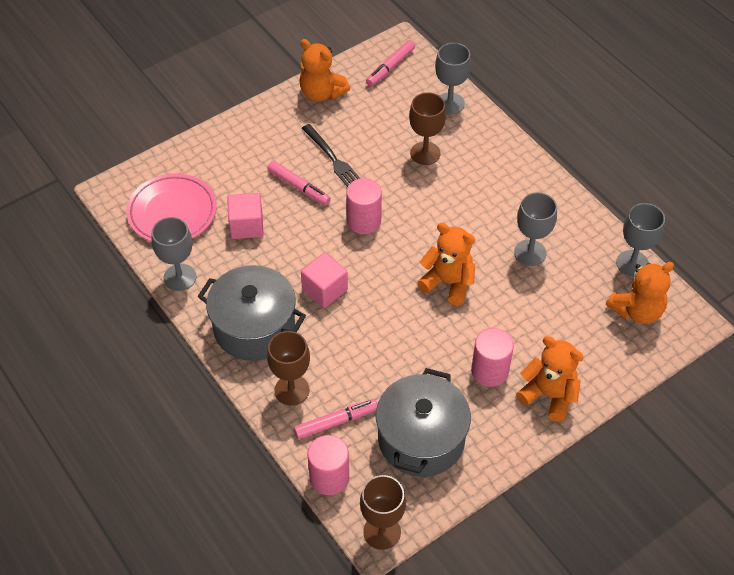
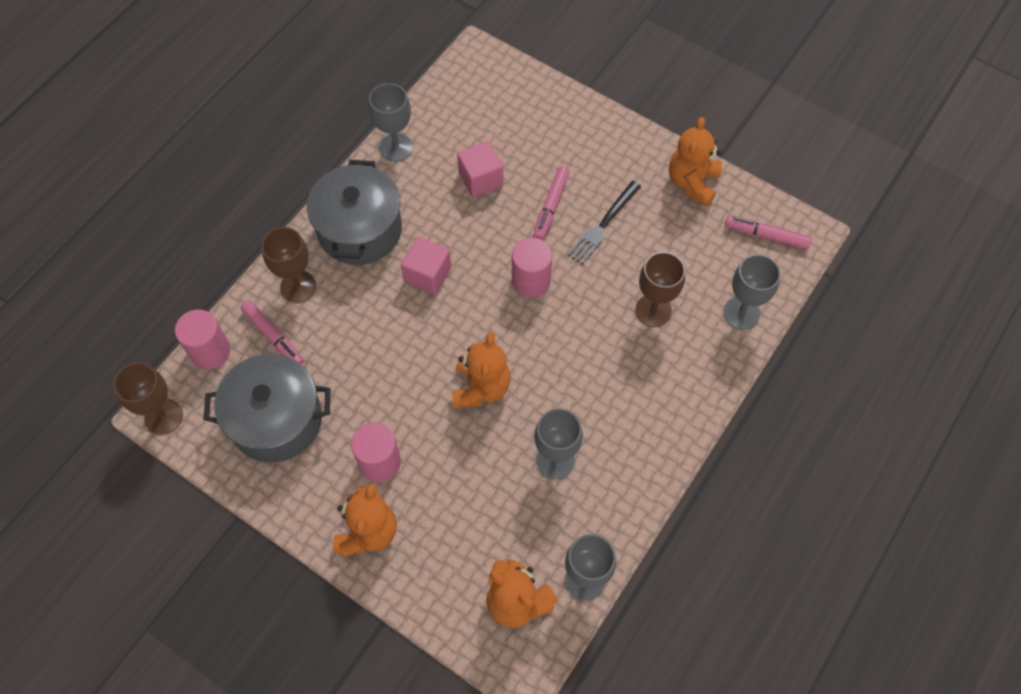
camera: 70 degrees right, 10 degrees up
pink plate [126,173,217,242] -> none

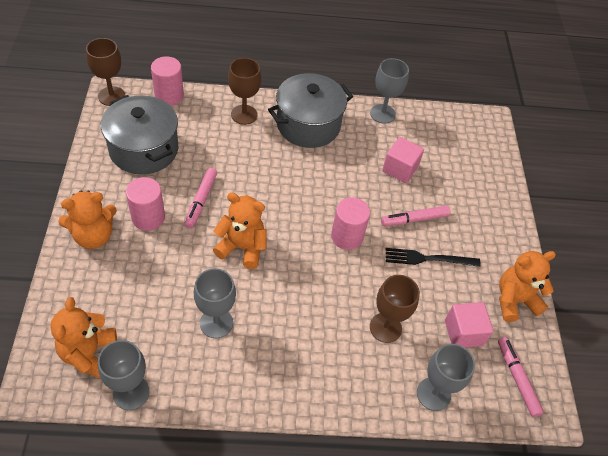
camera: 50 degrees right, 10 degrees down
pink marker [240,300,304,365] -> pink marker moved to [184,168,217,228]
pink cube [401,237,451,295] -> pink cube moved to [445,302,493,348]
orange teddy bear [452,332,510,409] -> orange teddy bear turned 135 degrees counterclockwise [213,193,267,269]

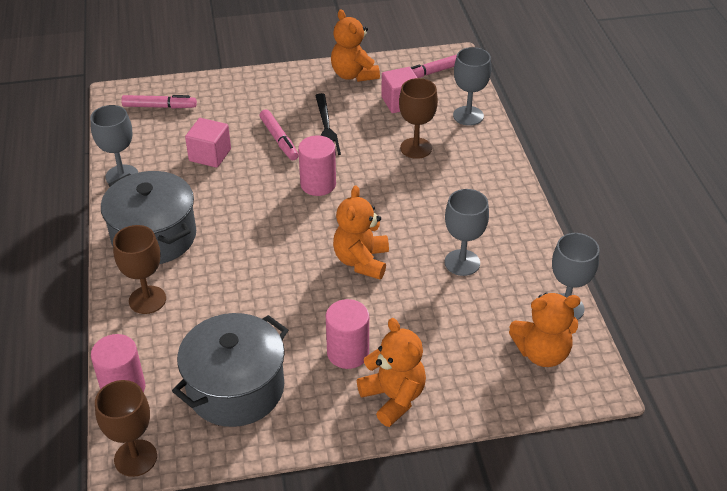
camera: 95 degrees left, 10 degrees down
pink marker [184,168,217,228] -> pink marker moved to [121,95,197,109]

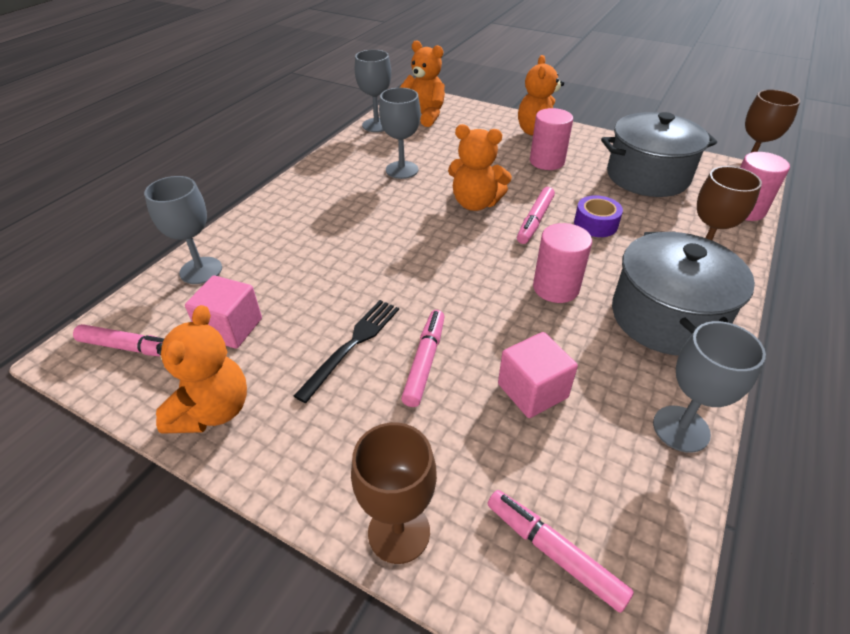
camera: 140 degrees left, 0 degrees up
pink cylinder [298,135,336,196] -> pink cylinder moved to [533,223,592,303]
orange teddy bear [333,185,389,279] -> orange teddy bear turned 60 degrees clockwise [448,124,512,211]
brown goblet [399,78,438,159] -> brown goblet moved to [351,422,437,564]
none -> pink marker [517,187,555,244]
none -> purple tape [574,195,623,237]

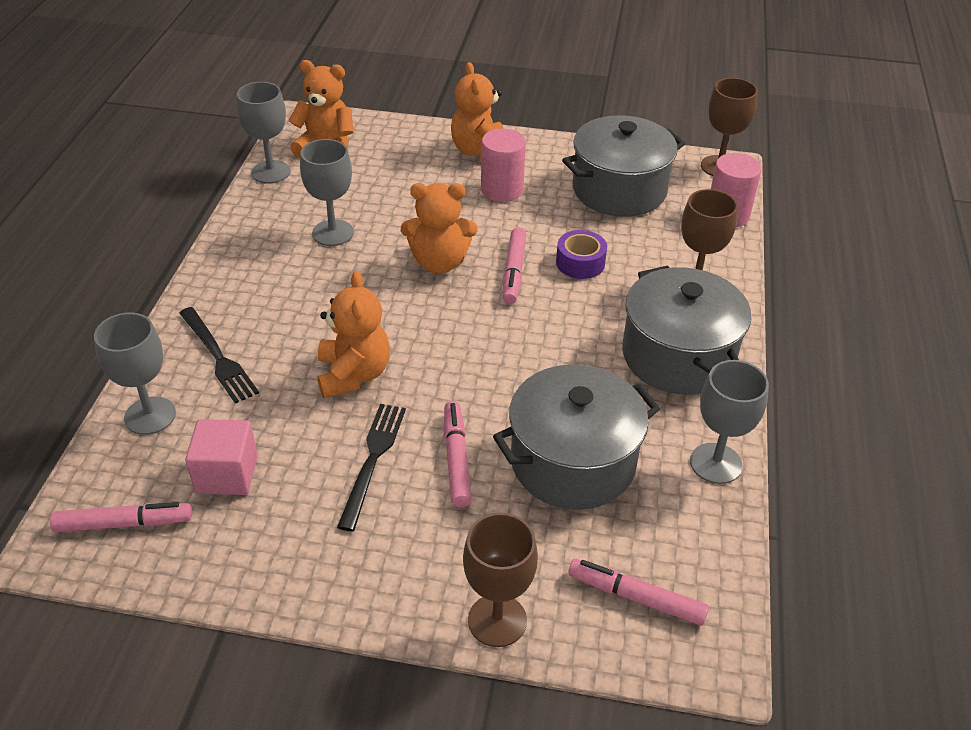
camera: 20 degrees left, 0 degrees up
orange teddy bear [156,305,247,434] -> orange teddy bear moved to [317,271,390,398]
pink cube [498,332,578,418] -> grey pot [493,364,660,510]
pink cylinder [533,223,592,303] -> none
none -> black fork [179,307,259,404]

